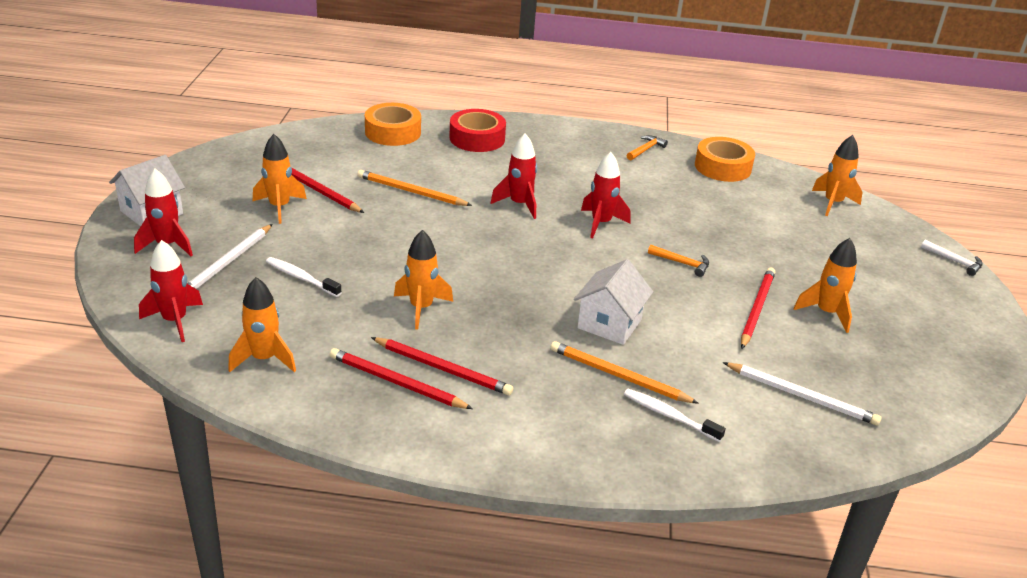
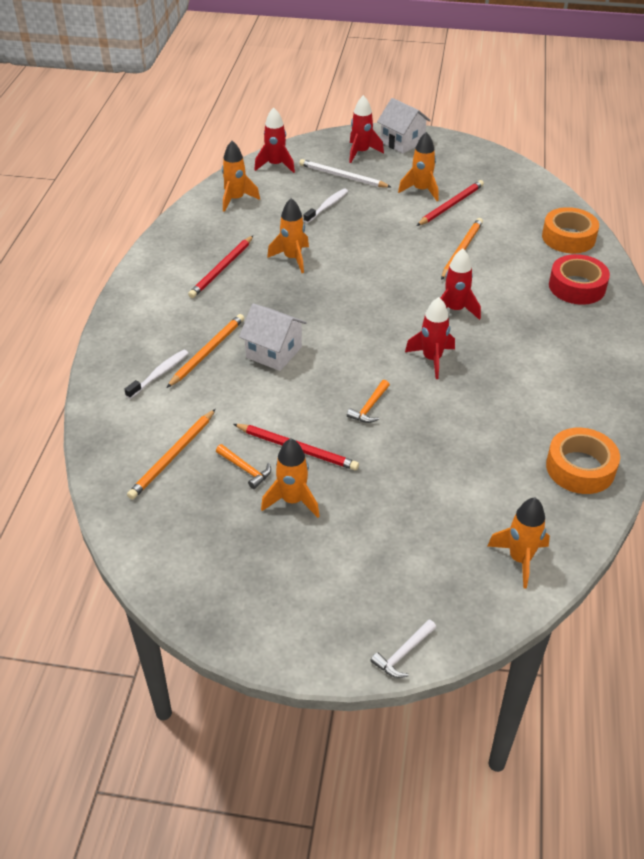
camera: 95 degrees right, 10 degrees up
red pencil [330,348,473,409] -> none
orange hammer [627,135,668,161] -> orange hammer moved to [216,444,271,489]
white pencil [723,362,882,426] -> orange pencil [127,409,216,500]

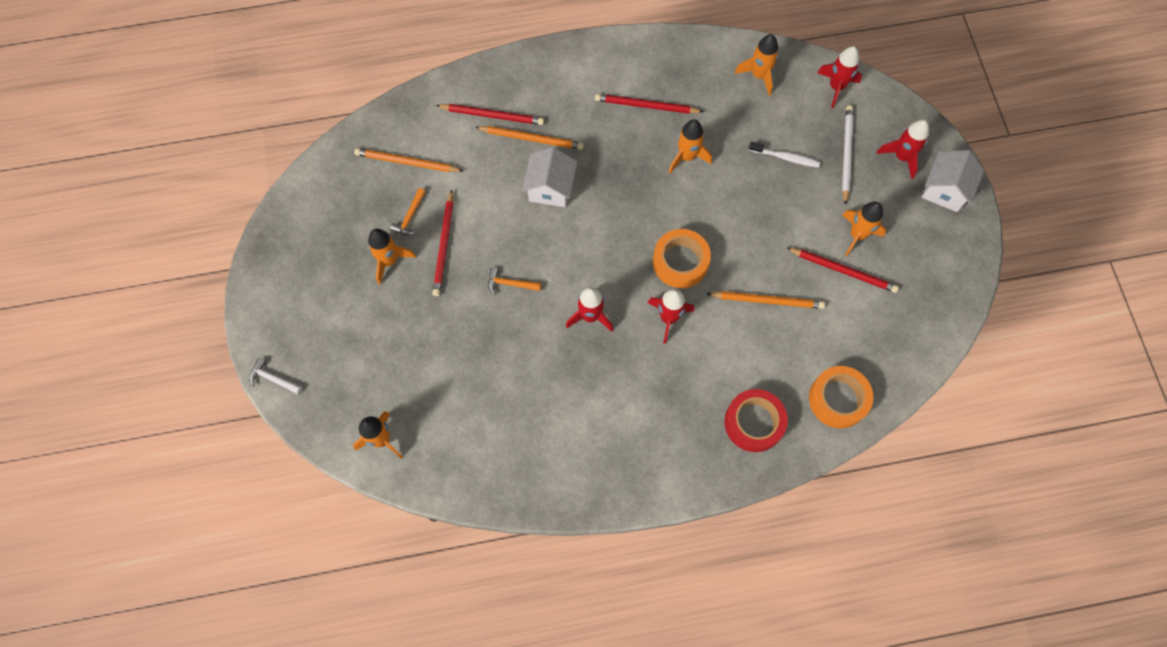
camera: 70 degrees right, 25 degrees up
white toothbrush [124,350,188,399] -> red pencil [436,104,544,125]
orange tape [546,428,620,494] -> orange tape moved to [653,229,711,288]

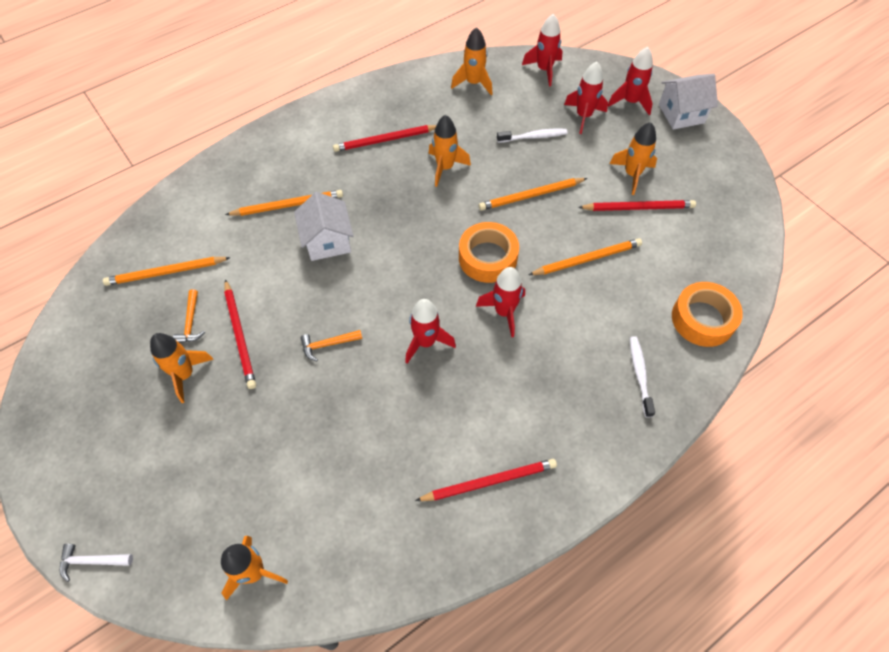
camera: 25 degrees left, 10 degrees down
red pencil [436,104,544,125] -> red pencil moved to [415,459,557,501]
red tape [724,389,788,452] -> white toothbrush [630,336,655,418]
white pencil [842,105,853,205] -> red rocket [564,61,608,134]
white house [922,150,984,212] -> white house turned 75 degrees clockwise [659,74,718,130]
none -> orange pencil [479,178,588,210]

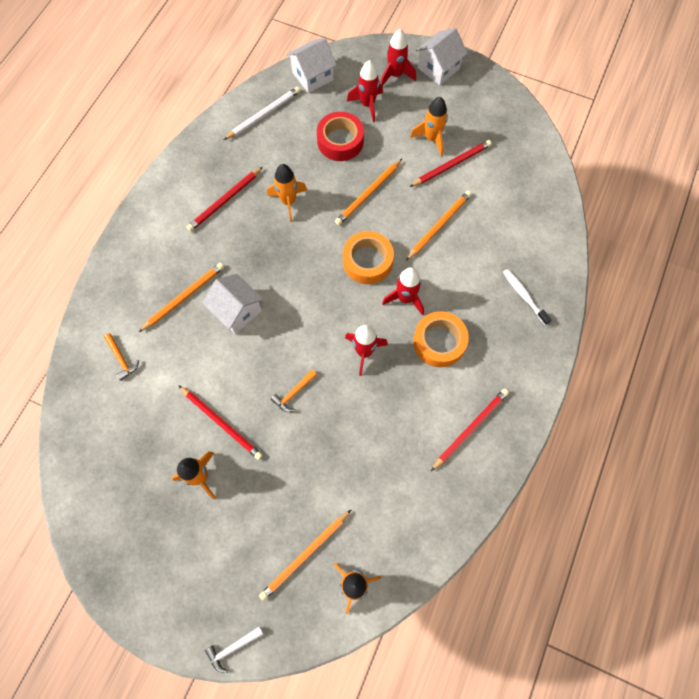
camera: 30 degrees left, 10 degrees up
orange pencil [103,257,231,286] -> orange pencil moved to [259,510,351,601]
orange hammer [173,289,205,343] -> orange hammer moved to [104,333,139,381]
orange rocket [451,27,492,95] -> white pencil [224,87,300,140]
white toothbrush [497,129,567,143] -> red tape [317,112,364,161]
red rocket [522,14,563,86] -> white house [287,38,337,93]
orange tape [672,282,743,347] -> orange tape moved to [413,311,469,367]

